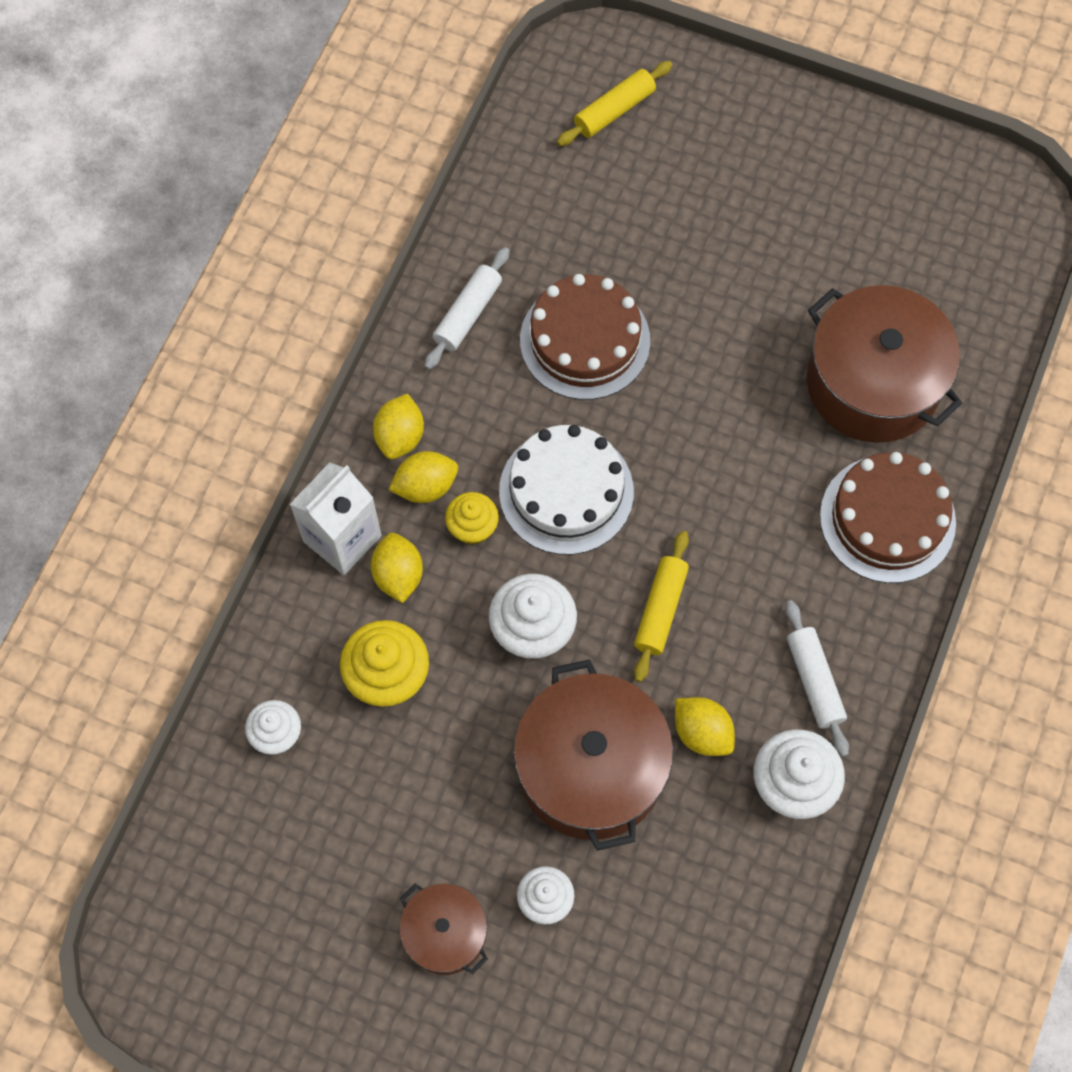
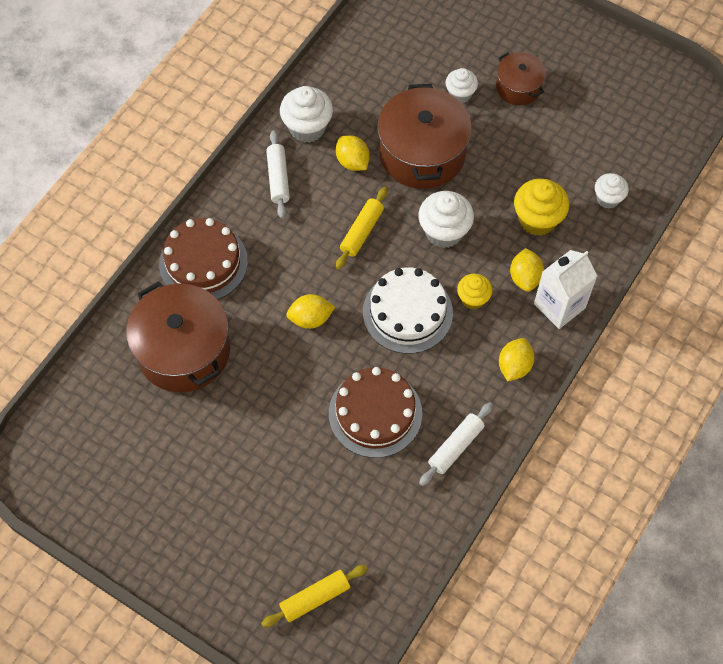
camera: 170 degrees left, 5 degrees down
yellow lemon [388,451,458,503] -> yellow lemon moved to [286,294,335,329]

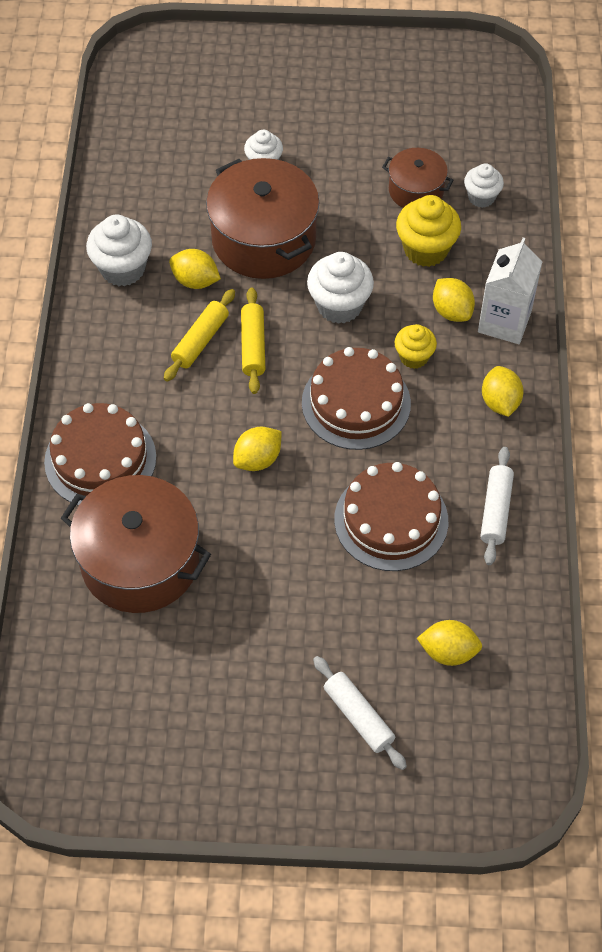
camera: 30 degrees left, 5 degrees down
yellow rolling pin [261,565,368,628] -> yellow rolling pin moved to [164,289,235,382]
white rolling pin [266,130,290,219] -> white rolling pin moved to [313,656,407,770]
white cake [363,267,453,354] -> brown cake [302,347,411,450]
brown pot [496,52,546,105] -> brown pot moved to [382,148,454,208]
none -> yellow lemon [417,620,482,666]

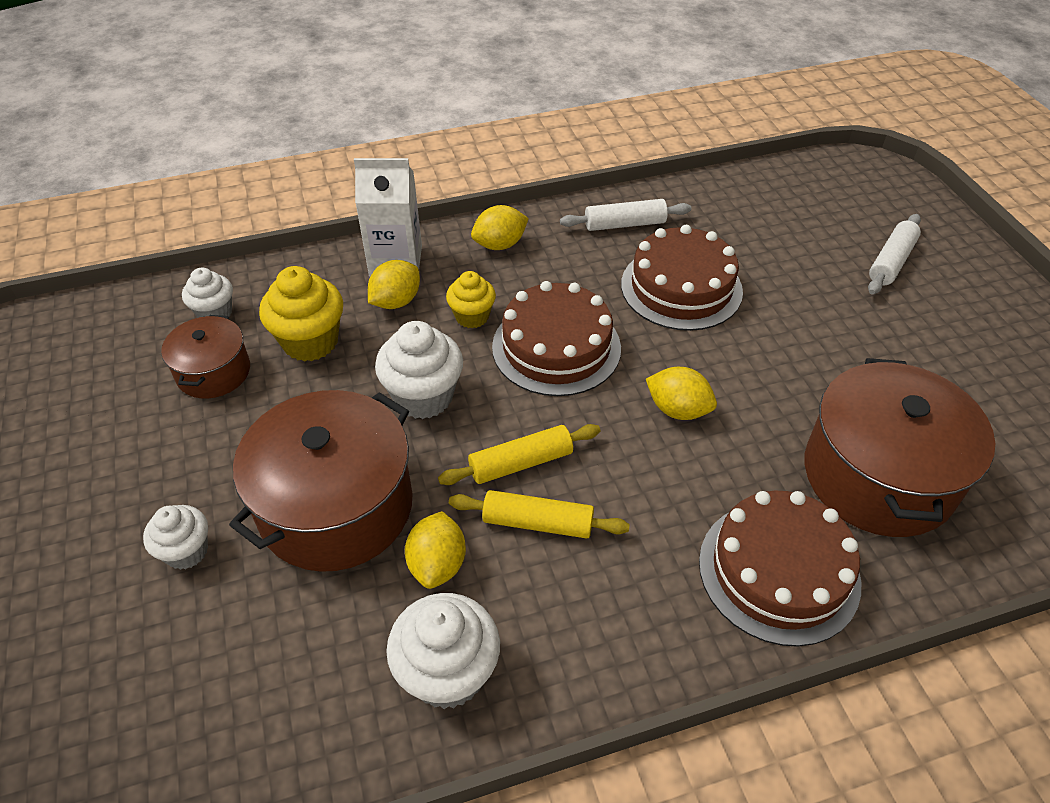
camera: 110 degrees left, 10 degrees down
yellow lemon [417,620,482,666] -> none

